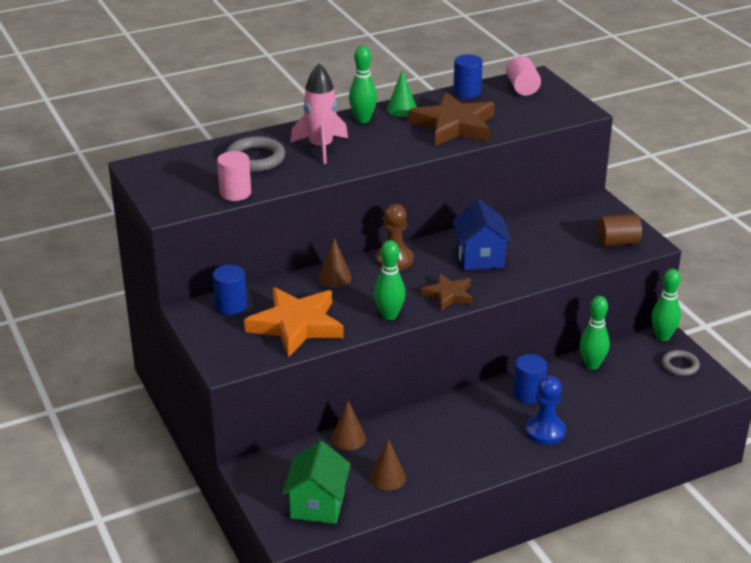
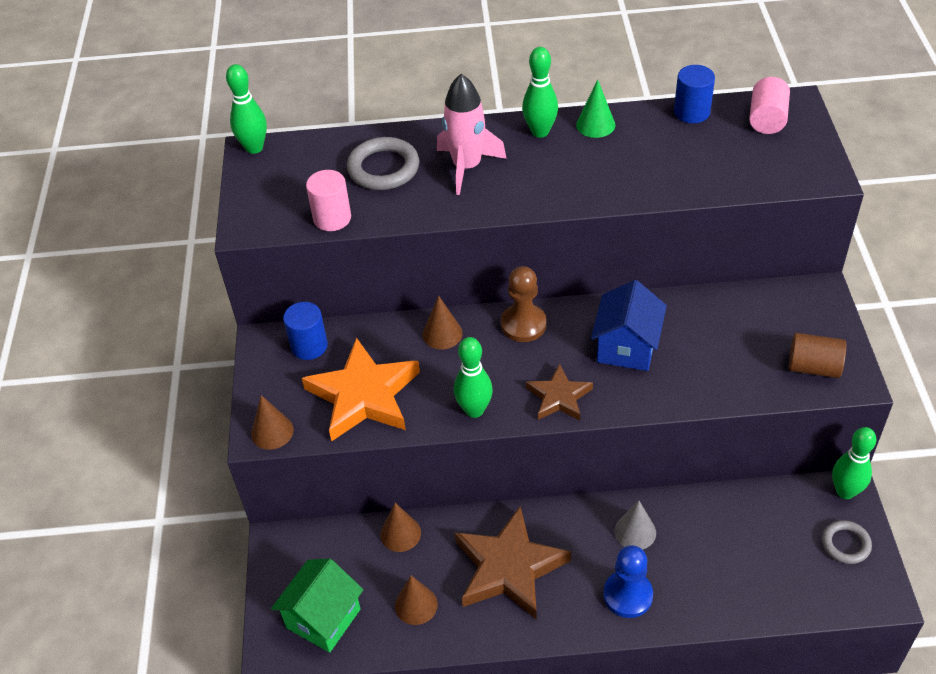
camera: 25 degrees right, 15 degrees up
brown star [408,92,495,146] -> brown star moved to [455,506,571,620]
blue cylinder [513,354,547,404] -> grey cone [615,501,656,550]
green bowling pin [580,296,610,370] -> green bowling pin moved to [226,64,267,154]
none -> brown cone [251,395,294,450]

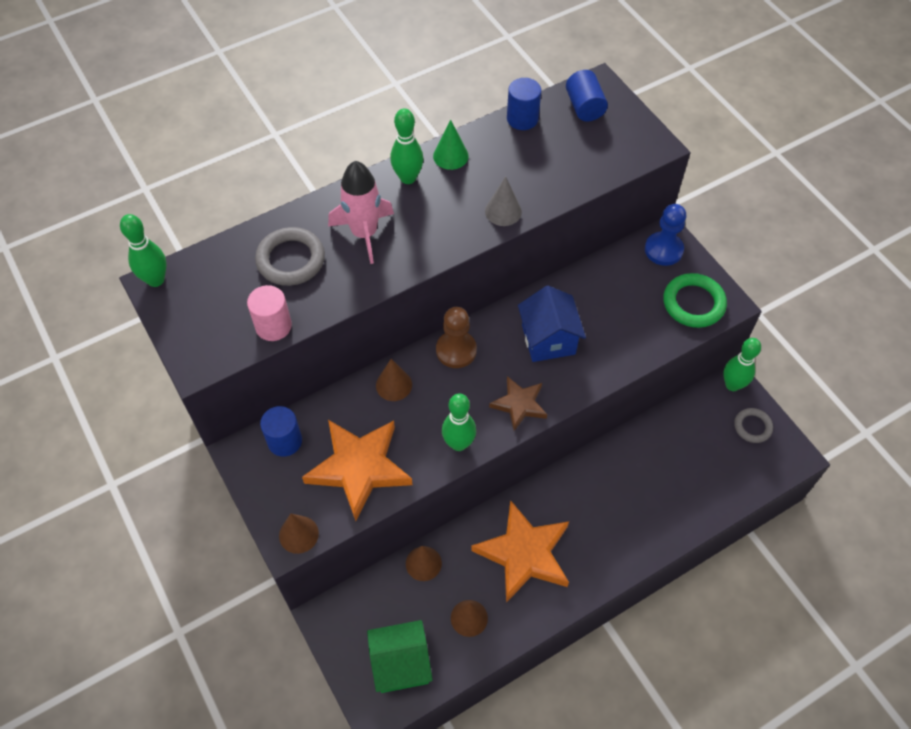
camera: 30 degrees left, 10 degrees up
green house [271,559,363,653] -> green house turned 75 degrees clockwise [367,620,433,693]
brown star [455,506,571,620] -> orange star [471,500,569,603]
blue pawn [603,545,653,618] -> blue pawn moved to [645,204,686,266]
grey cone [615,501,656,550] -> grey cone moved to [485,176,522,226]
pink cylinder [749,77,790,134] -> blue cylinder [566,70,608,121]
brown cylinder [789,333,846,378] -> green ring [663,273,727,328]

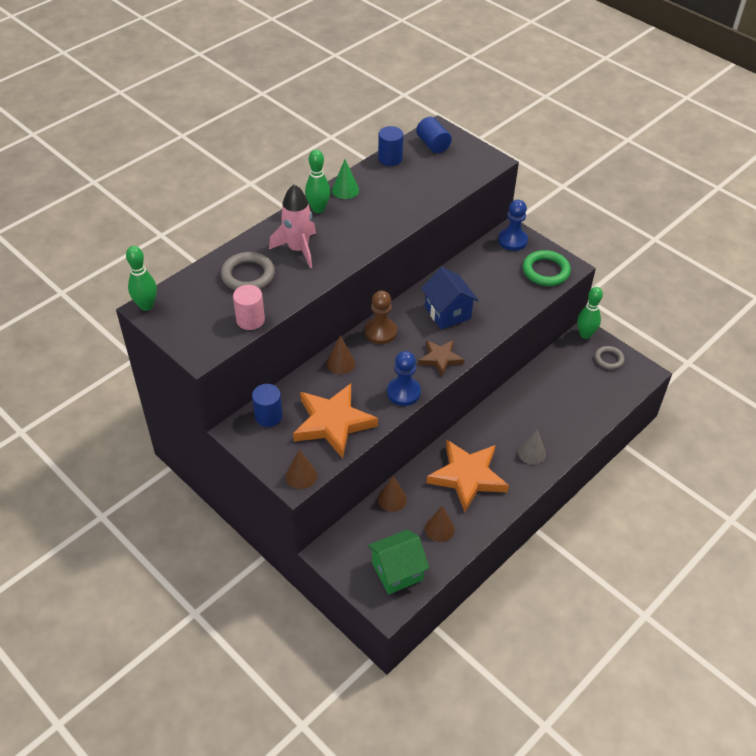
camera: 15 degrees left, 10 degrees down
green bowling pin [442,393,476,451] -> blue pawn [387,351,421,406]
grey cone [485,176,522,226] -> grey cone moved to [518,429,546,465]

